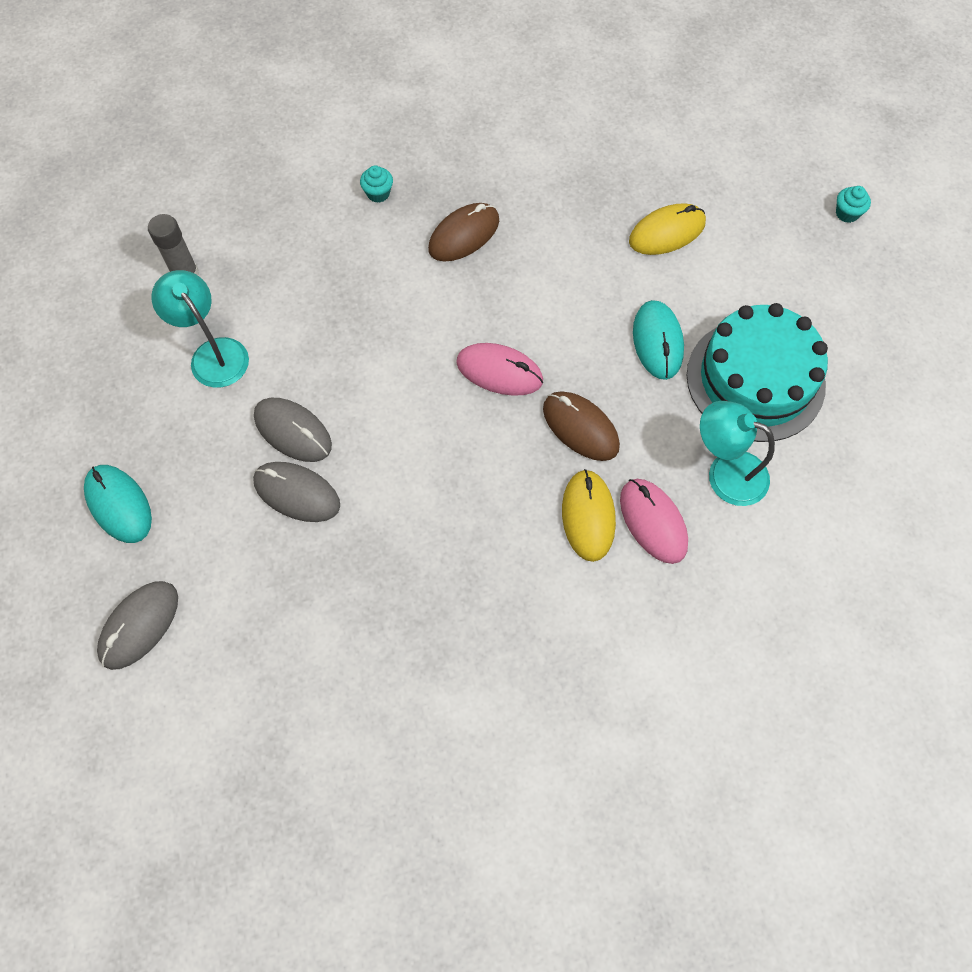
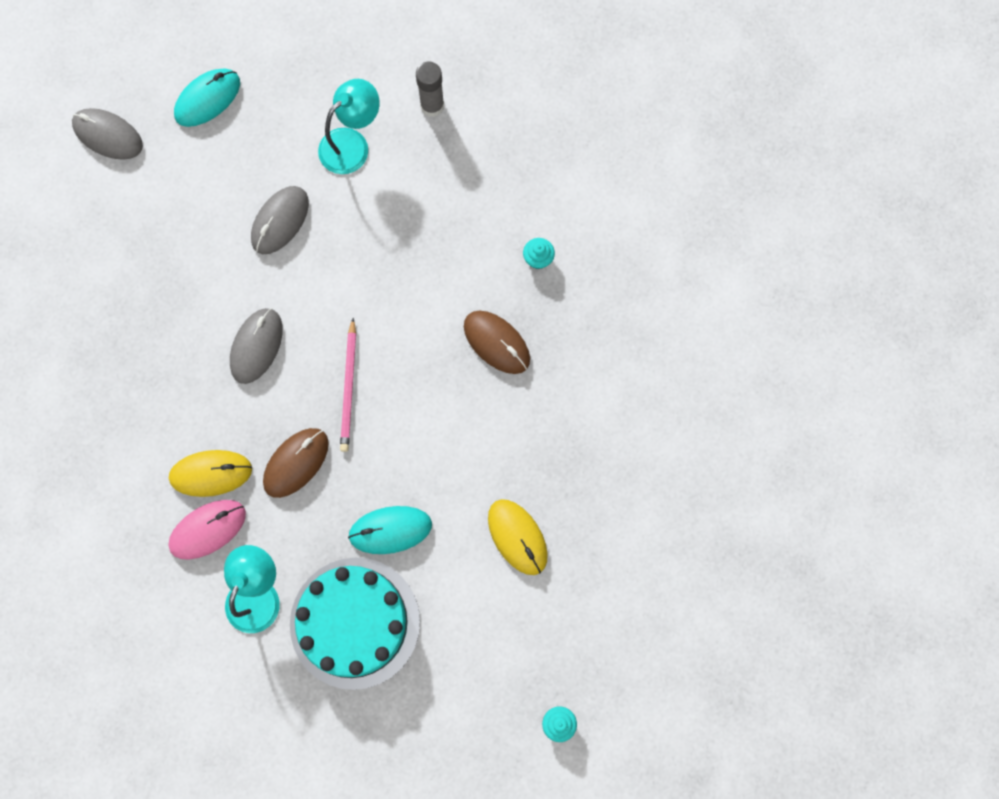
camera: 85 degrees right, 10 degrees up
grey mouse [253,462,340,522] -> grey mouse moved to [230,308,283,384]
pink mouse [456,343,543,396] -> pink pencil [340,318,356,452]

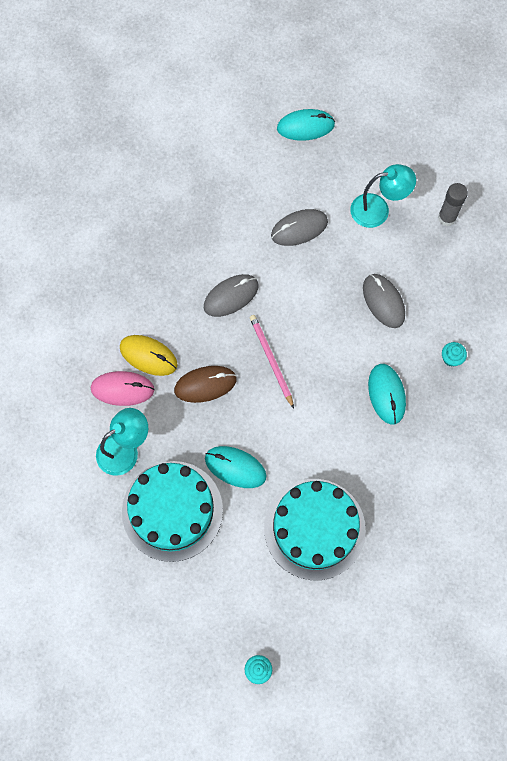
camera: 35 degrees right, 5 degrees down
grey mouse [72,108,143,160] -> grey mouse moved to [363,274,405,328]
pink pencil [340,318,356,452] -> pink pencil turned 120 degrees clockwise [250,315,294,408]
brown mouse [464,311,530,374] -> turquoise mouse [368,364,406,425]
yellow mouse [488,499,548,575] -> turquoise cake [264,479,366,580]

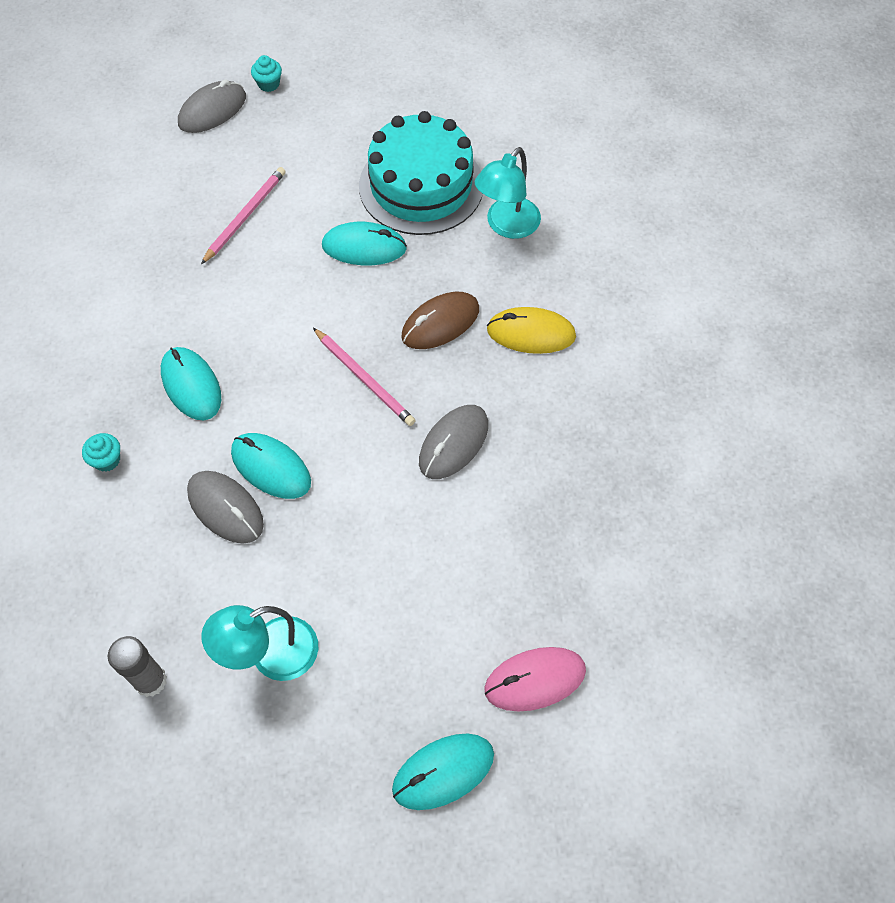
camera: 160 degrees right, 10 degrees down
pink mouse [91,371,154,406] -> pink mouse moved to [484,647,586,712]
turquoise cake [264,479,366,580] -> pink pencil [201,167,286,264]
grey mouse [271,209,328,246] -> grey mouse moved to [178,79,246,133]
none -> turquoise mouse [231,433,311,499]

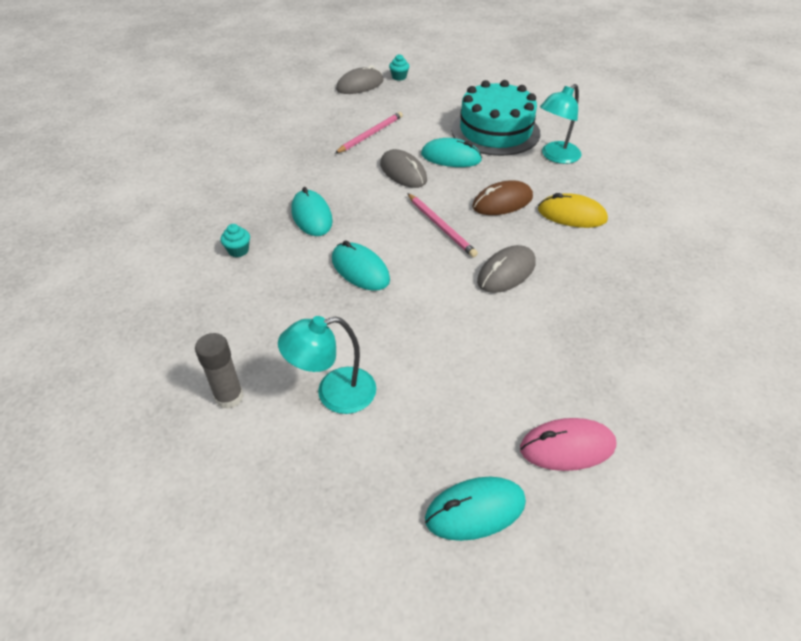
camera: 10 degrees right, 15 degrees down
grey mouse [187,471,264,544] -> grey mouse moved to [380,149,427,188]

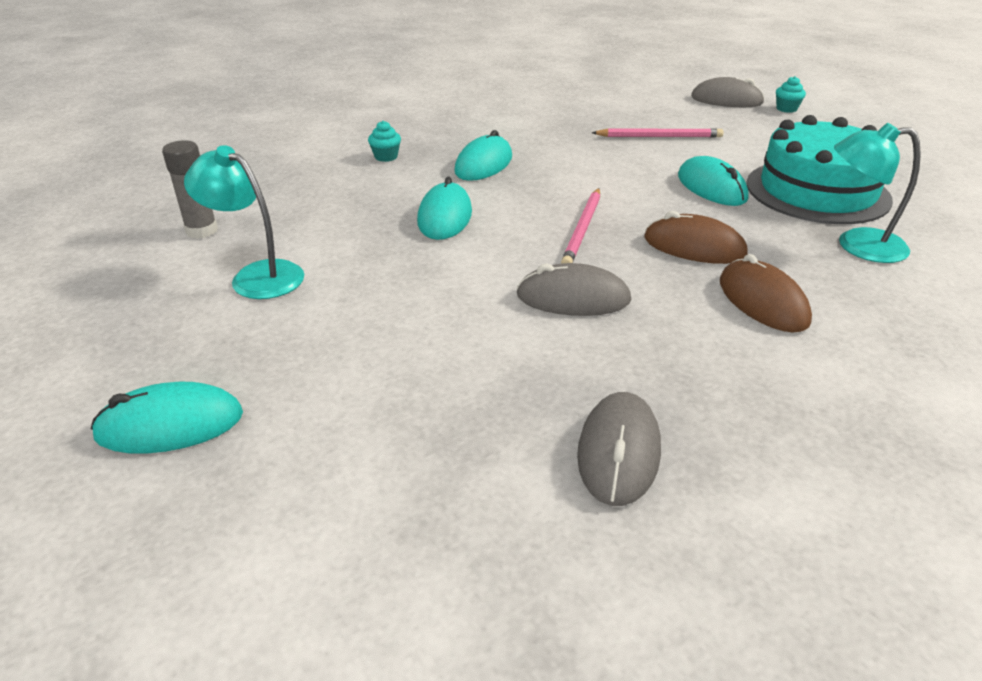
camera: 50 degrees right, 10 degrees down
grey mouse [380,149,427,188] -> grey mouse moved to [577,392,661,506]
turquoise mouse [425,477,526,541] -> turquoise mouse turned 45 degrees counterclockwise [91,382,243,454]
pink mouse [520,418,616,471] -> none
yellow mouse [538,193,608,228] -> brown mouse [720,254,812,332]

